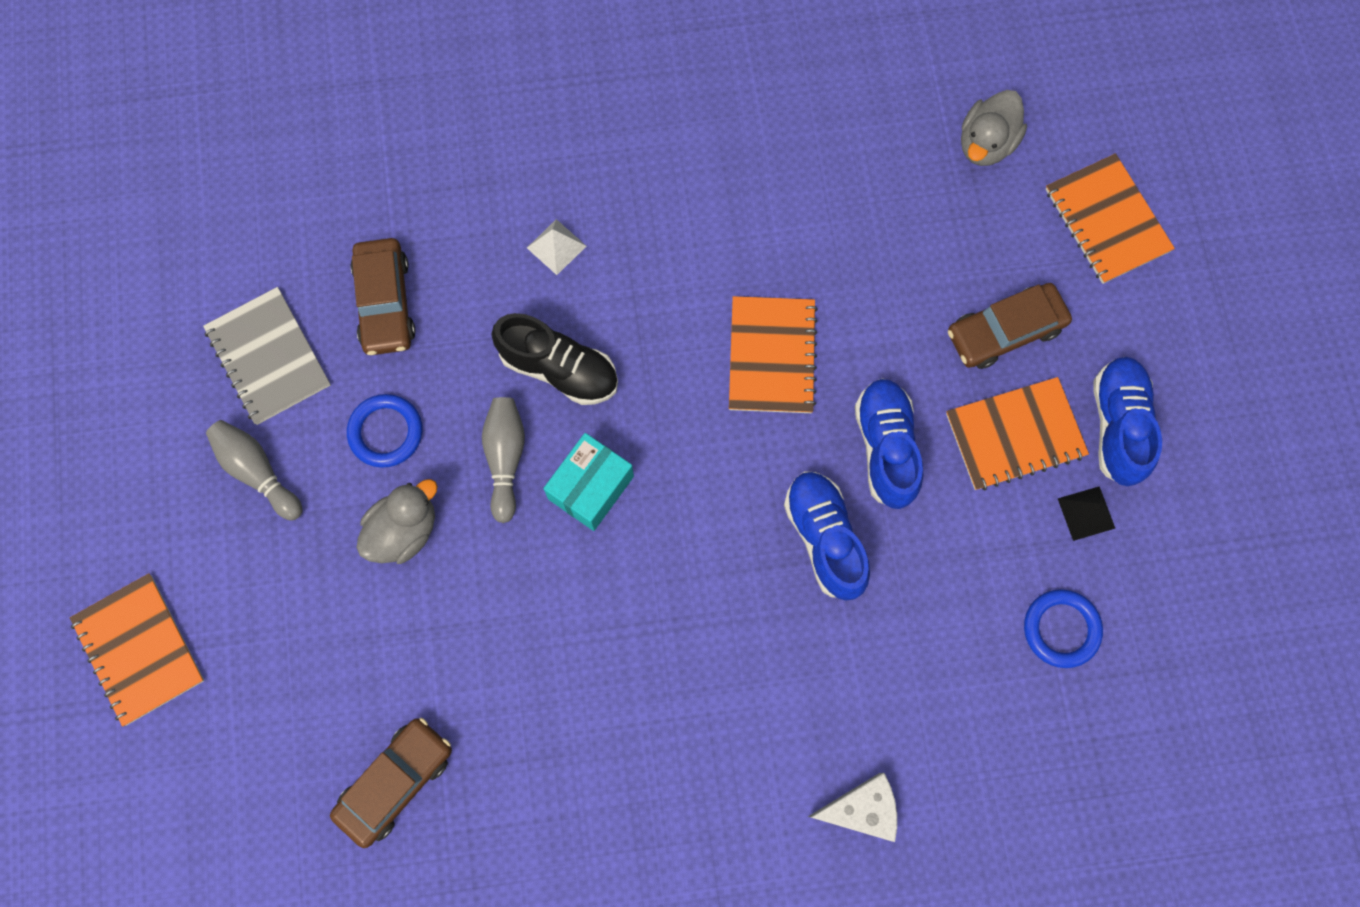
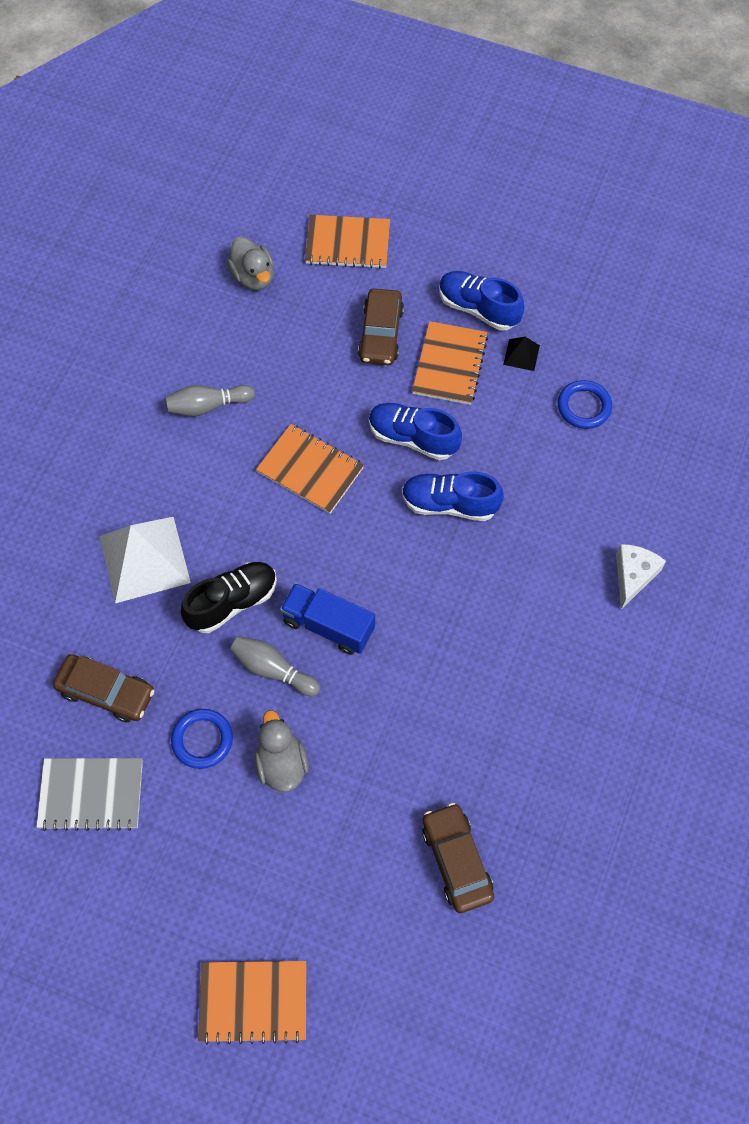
camera: 60 degrees left, 10 degrees down
grey bowling pin [206,420,302,521] -> grey bowling pin moved to [165,385,255,416]
white pyramid [527,219,586,275] -> white pyramid [99,517,191,603], size x2.26
turquoise box [543,433,634,531] -> blue truck [280,583,375,655]

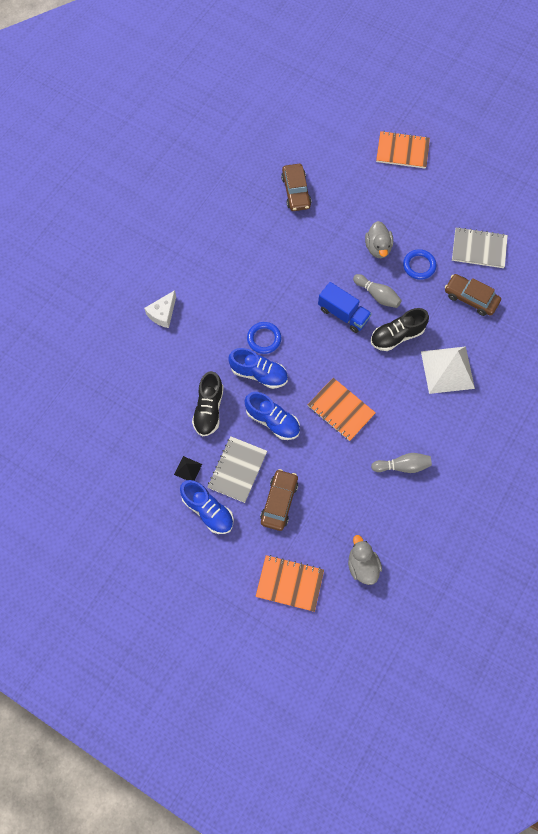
camera: 170 degrees left, 5 degrees up
orange notebook [412,321,488,405] -> grey notebook [208,436,267,503]
blue ring [558,380,612,429] -> blue ring moved to [247,322,281,354]
none -> black shoe [192,371,224,437]

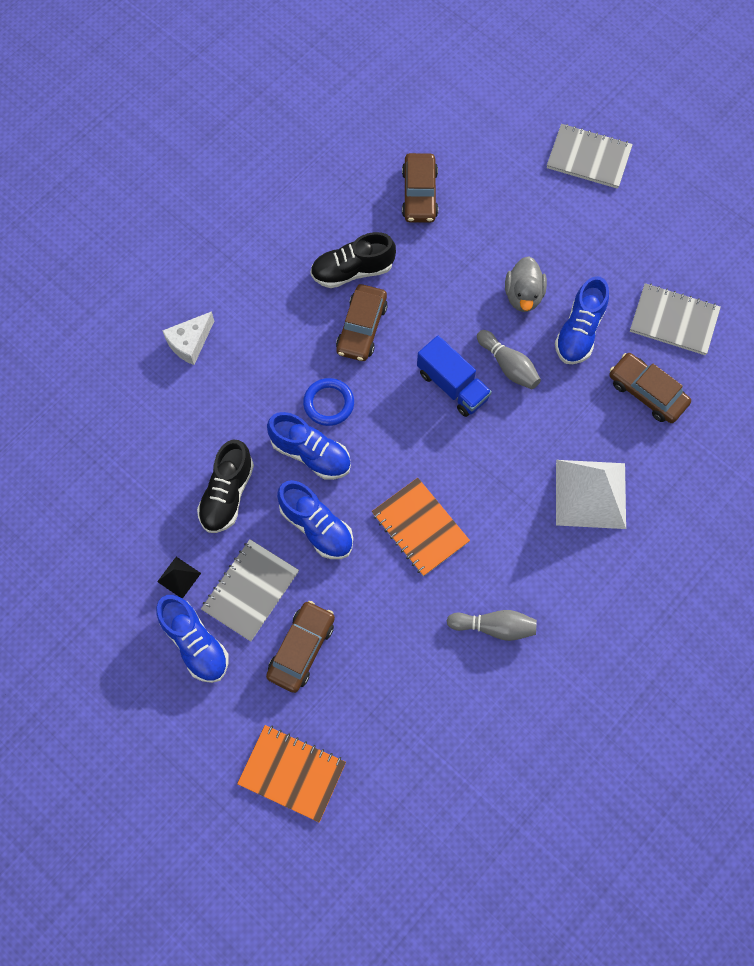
camera: 10 degrees right, 0 degrees up
grey duck [348,535,382,585] -> none
black shoe [371,308,429,351] -> black shoe moved to [310,232,396,288]
orange notebook [376,131,430,169] -> grey notebook [547,124,633,189]
blue ring [403,249,436,280] -> blue shoe [555,276,609,364]
none -> brown car [336,284,388,361]

